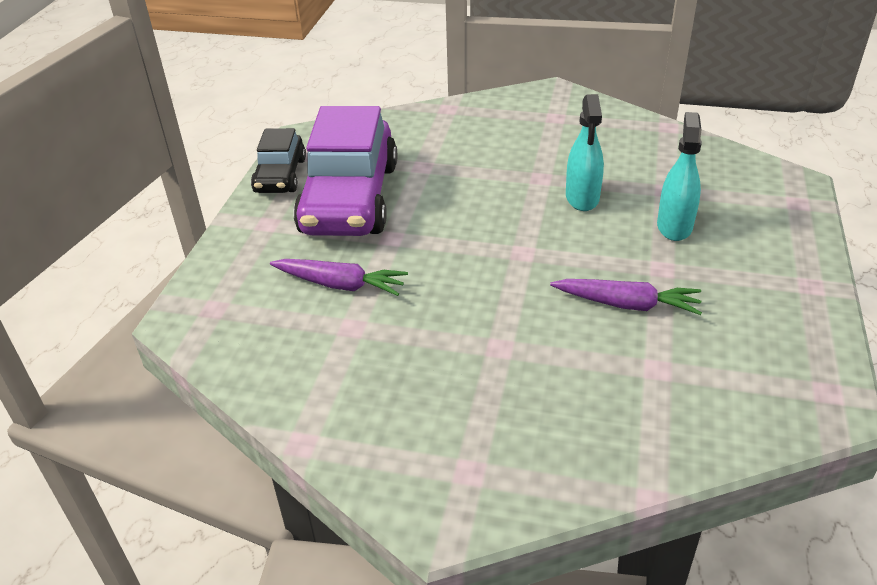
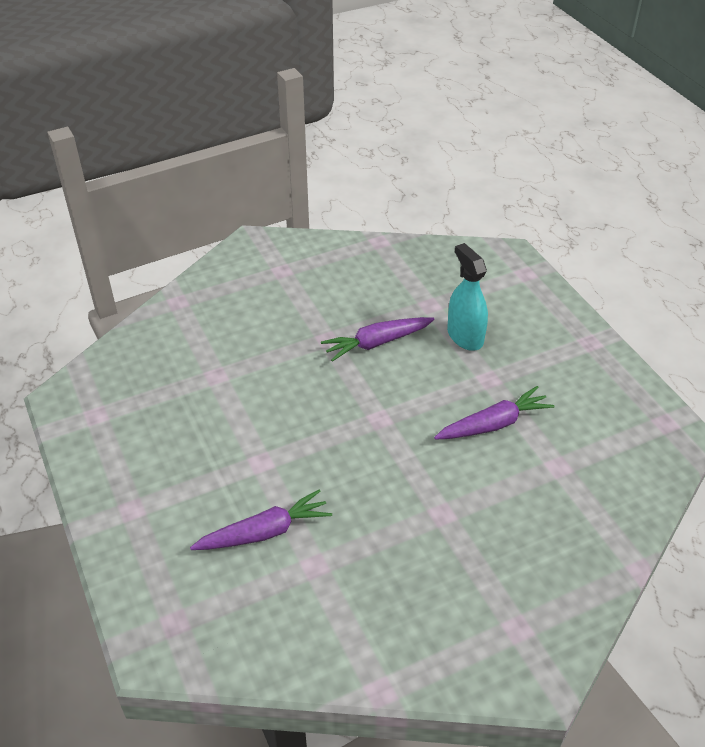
camera: 40 degrees left, 5 degrees up
black car [251,128,306,193] -> none
purple car [293,106,397,236] -> none
turquoise spray bottle [566,94,604,211] -> purple carrot [321,317,435,362]

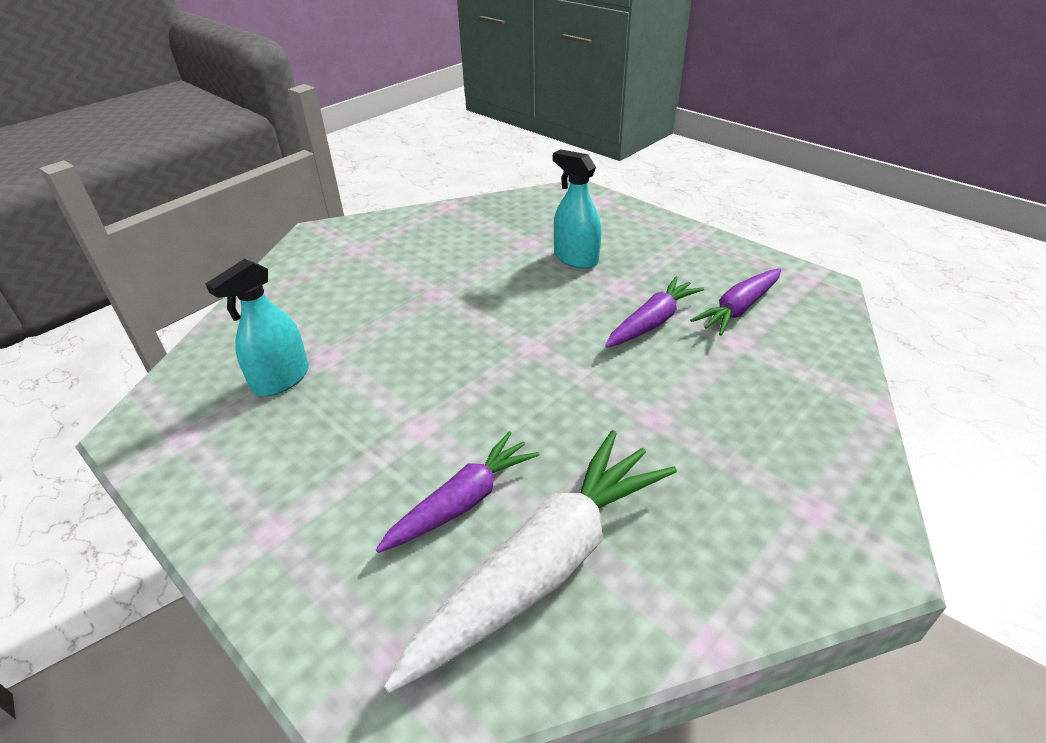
camera: 20 degrees left, 5 degrees down
purple carrot [321,317,435,362] -> purple carrot moved to [690,268,781,336]
none -> turquoise spray bottle [205,259,309,397]
none -> white carrot [384,430,677,693]

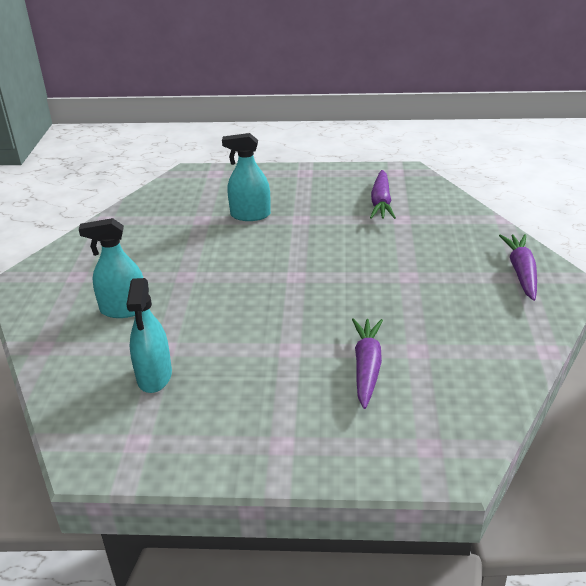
camera: 40 degrees left, 5 degrees down
white carrot [384,430,677,693] -> none
purple carrot [605,276,704,348] -> purple carrot moved to [499,234,537,301]
none -> turquoise spray bottle [79,218,143,318]

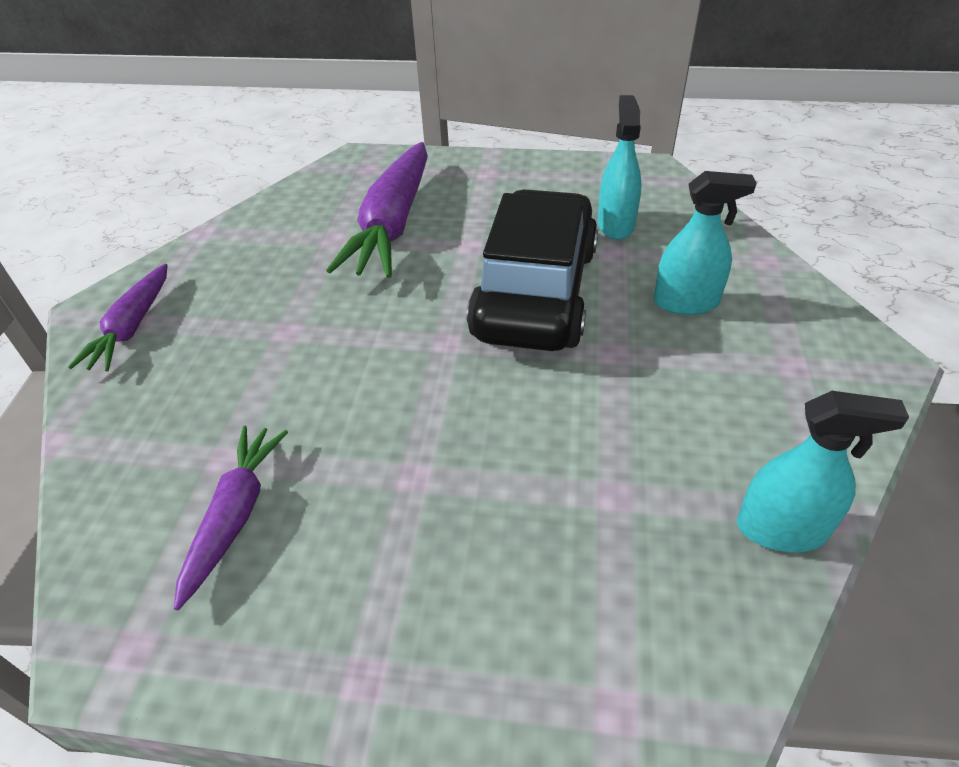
camera: 175 degrees left, 10 degrees up
turquoise spray bottle [222,133,271,221] -> turquoise spray bottle moved to [737,391,909,552]
purple carrot [352,318,383,409] -> purple carrot [326,142,428,278], size x1.73
none -> black car [467,189,598,351]

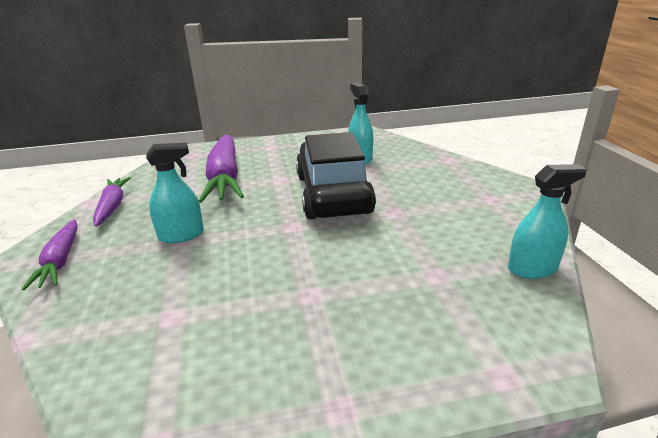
camera: 20 degrees left, 15 degrees down
purple carrot [174,426,288,610] -> purple carrot moved to [93,177,131,227]
turquoise spray bottle [654,171,756,315] -> turquoise spray bottle moved to [146,143,204,243]

